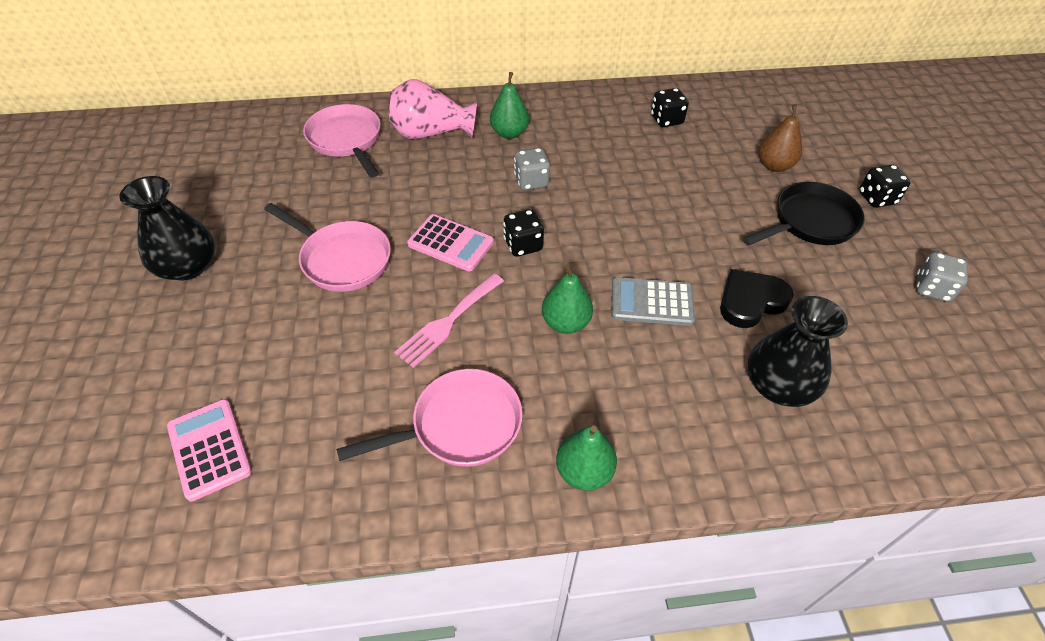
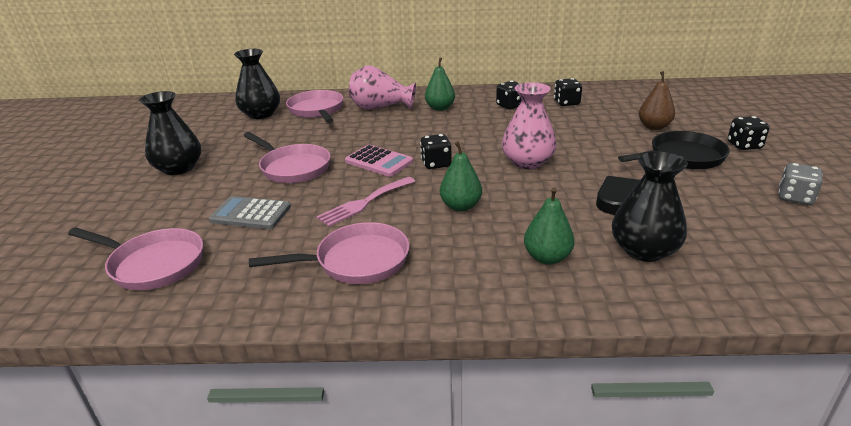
camera: 10 degrees right, 20 degrees down
pink calculator [167,399,252,502] -> pink pan [68,227,203,290]
grey dice [514,148,550,190] -> none
green pear [556,425,617,491] -> green pear moved to [524,187,575,265]
grey calculator [612,277,695,326] -> grey calculator moved to [209,196,291,229]
none -> black vase [234,49,280,119]
none -> black dice [496,81,521,109]
none -> pink vase [502,82,556,169]

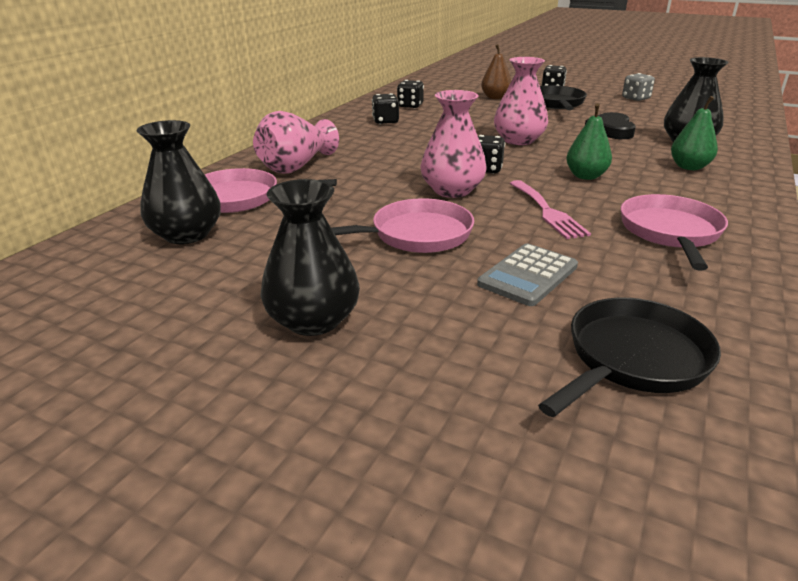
camera: 65 degrees left, 0 degrees up
pink pan [68,227,203,290] -> black pan [538,298,721,417]
pink calculator [345,145,413,177] -> pink vase [420,90,487,198]
green pear [425,57,455,111] -> none

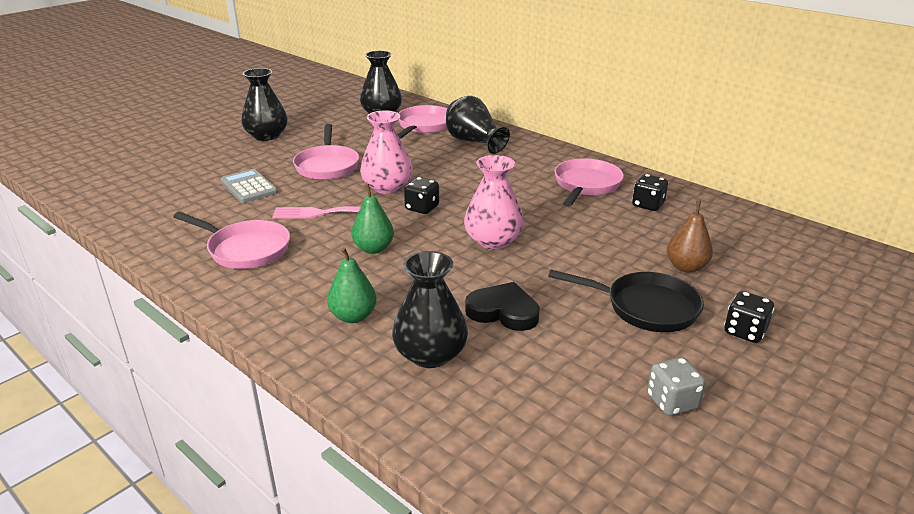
camera: 105 degrees right, 0 degrees up
pink vase [253,111,339,174] -> black vase [446,96,510,154]
black dice [372,93,399,124] -> pink pan [555,158,624,207]
black pan [538,298,721,417] -> none

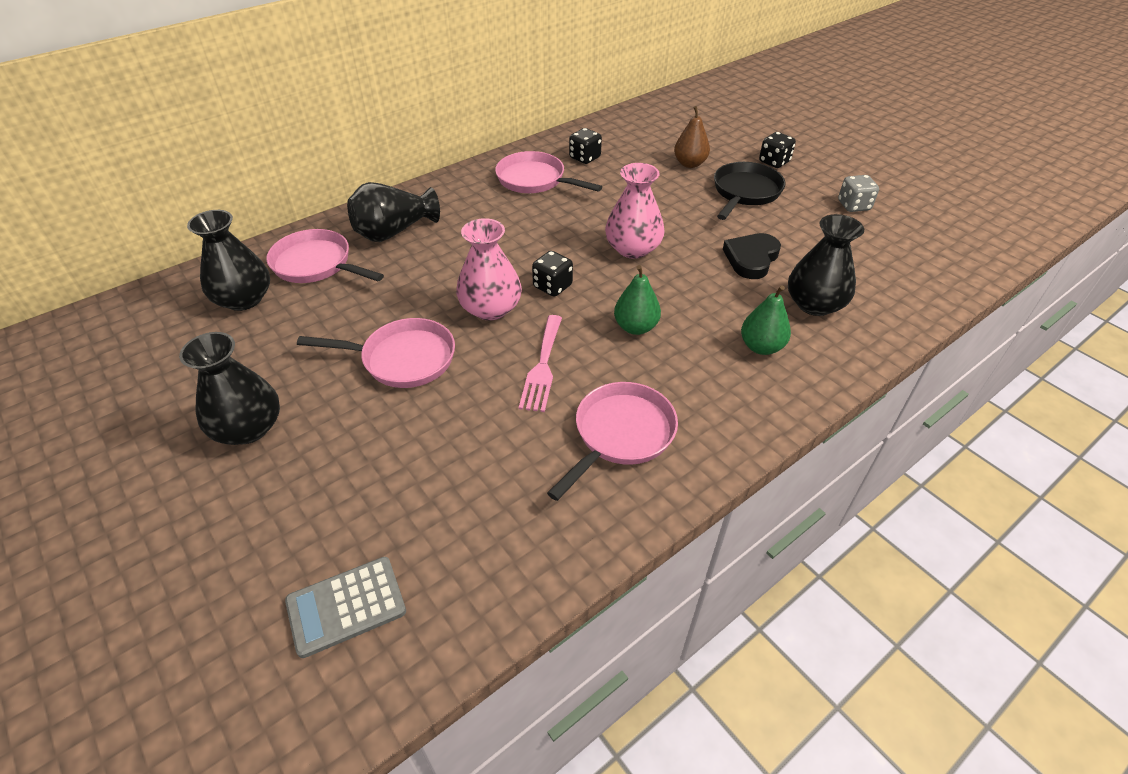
camera: 80 degrees left, 15 degrees up
grey calculator [220,169,278,203] -> grey calculator moved to [285,557,406,658]

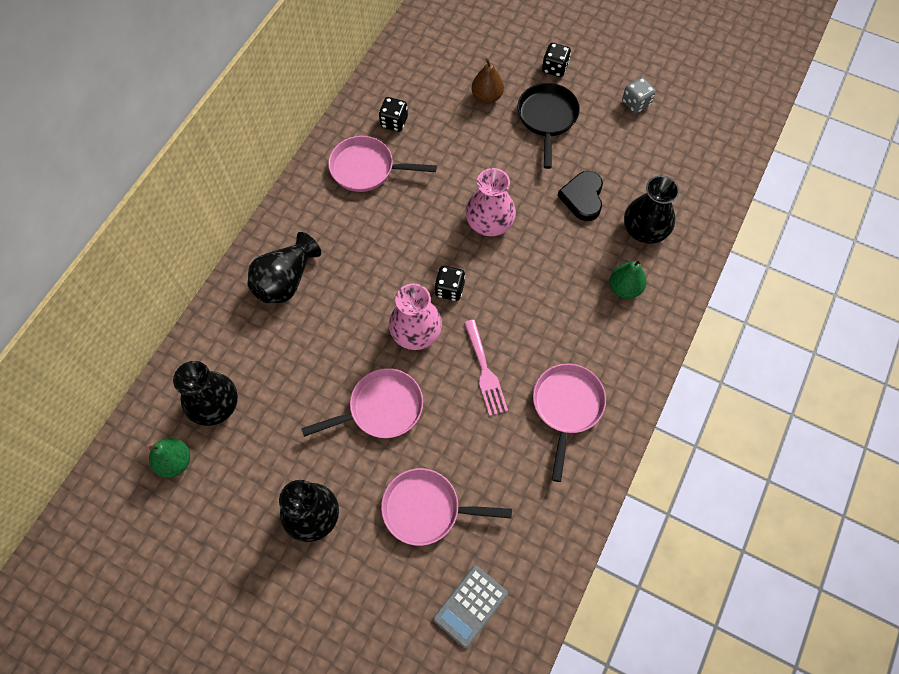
camera: 25 degrees left, 20 degrees up
pink pan [266,229,384,283] -> pink pan moved to [381,468,512,546]
green pear [614,265,661,335] -> green pear moved to [149,438,190,478]

